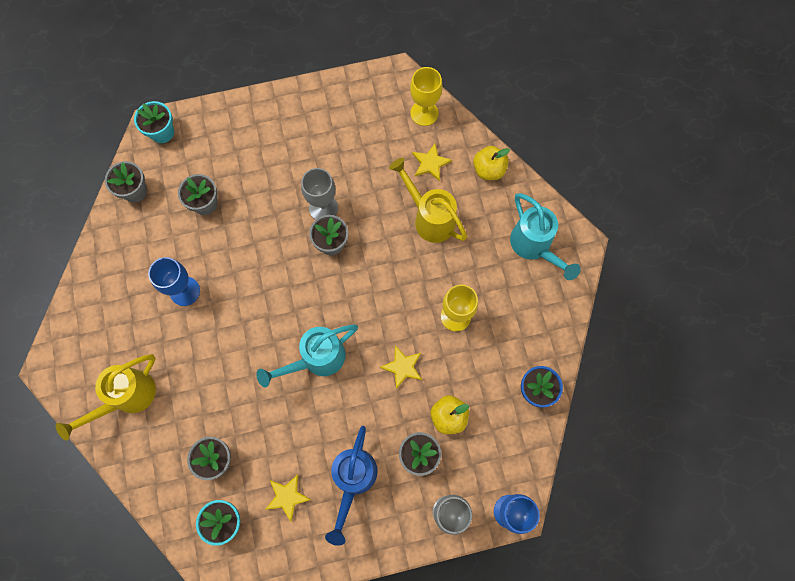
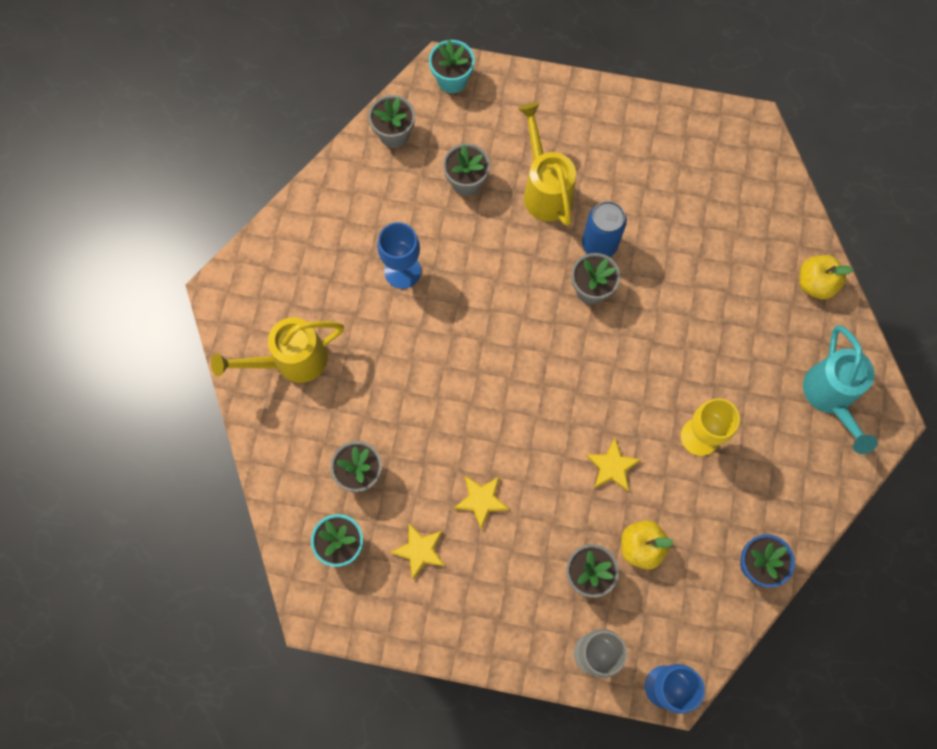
camera: 25 degrees right, 0 degrees up
turquoise watering can [256,325,358,387] -> none
grey goblet [301,168,338,220] -> blue can [582,201,627,257]
blue watering can [325,426,378,546] -> none
yellow watering can [389,158,467,243] -> yellow watering can moved to [518,102,576,226]
yellow goblet [410,67,442,126] -> none
yellow star [412,144,452,181] -> yellow star moved to [454,476,510,529]

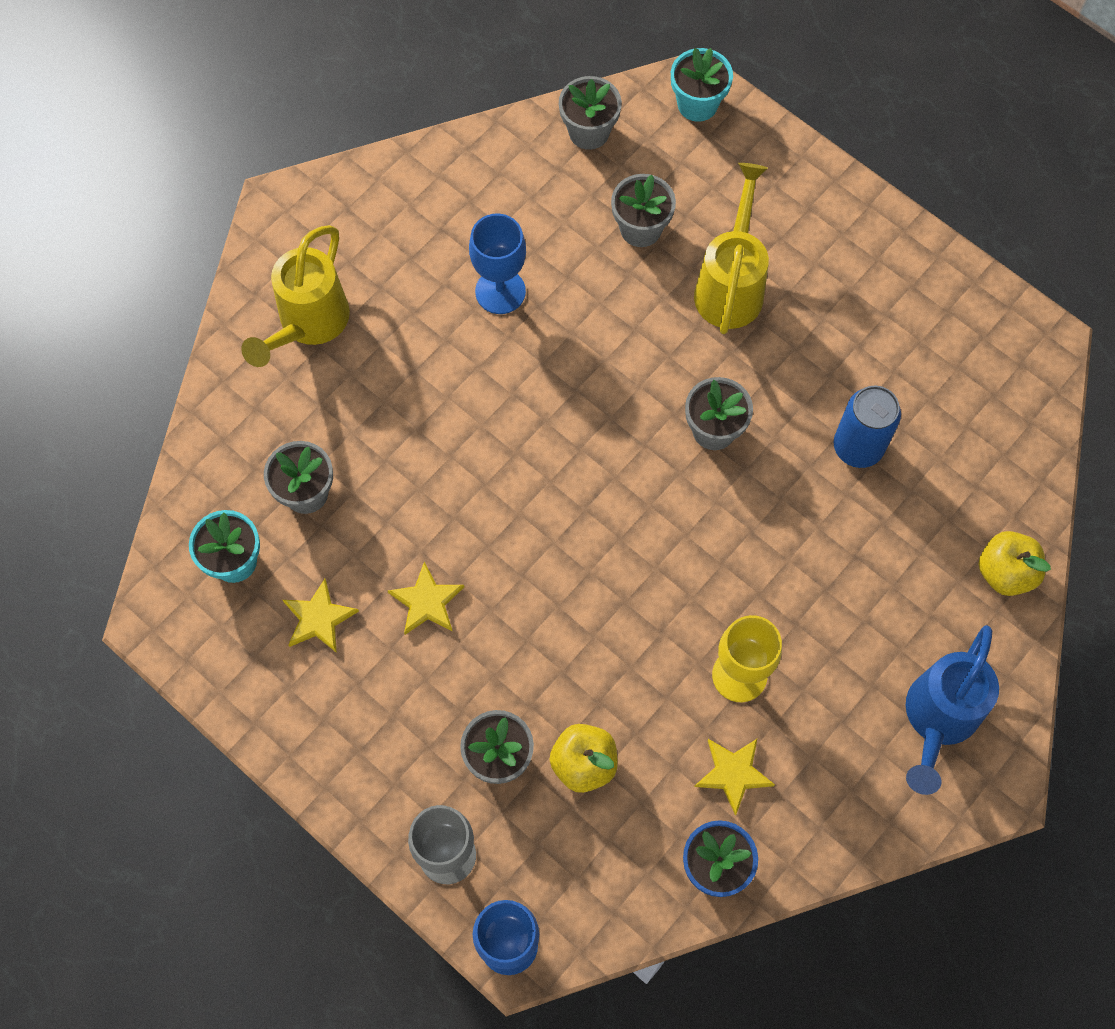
camera: 30 degrees right, 5 degrees down
yellow watering can [211,317,344,383] -> yellow watering can turned 75 degrees counterclockwise [241,225,350,367]
blue can [582,201,627,257] -> blue can moved to [834,386,901,468]
yellow star [586,438,641,492] -> yellow star moved to [694,739,775,816]
turquoise watering can [803,325,878,454] -> blue watering can [906,625,999,795]

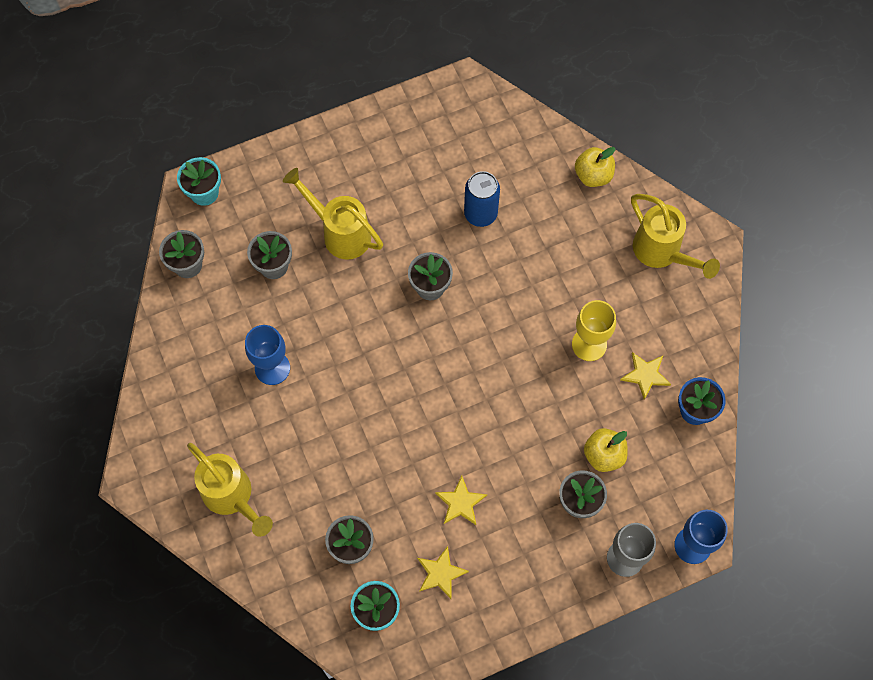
camera: 65 degrees left, 0 degrees up
blue watering can [906,625,999,795] -> yellow watering can [631,194,720,279]

